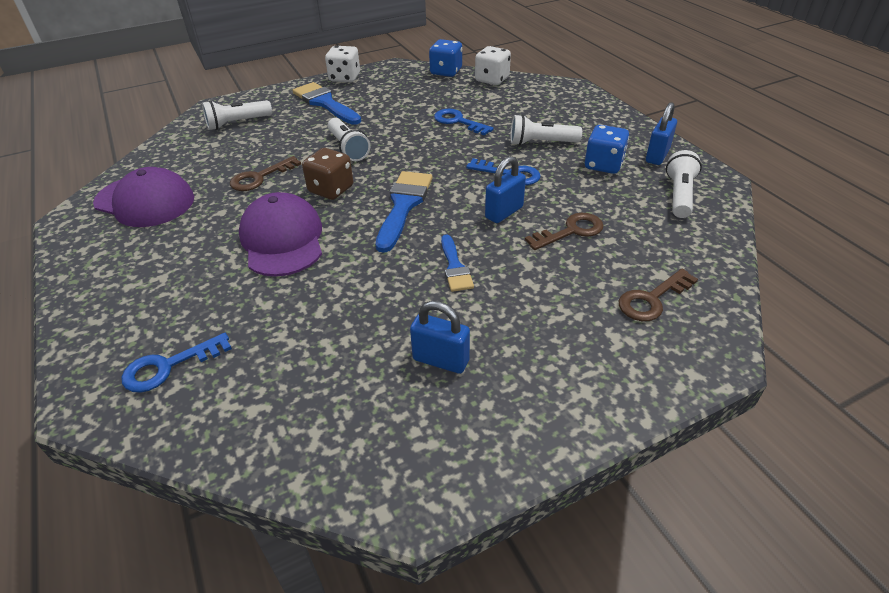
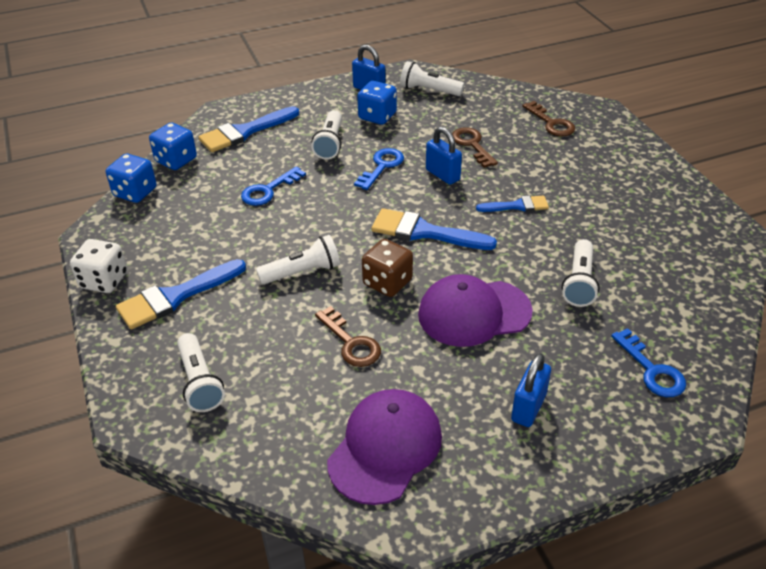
camera: 85 degrees left, 0 degrees up
blue padlock [410,301,470,374] -> blue padlock moved to [511,353,551,427]
white dice [475,46,511,85] -> blue dice [149,123,197,170]
none -> blue brush [198,106,299,152]
none -> white flashlight [562,239,600,307]

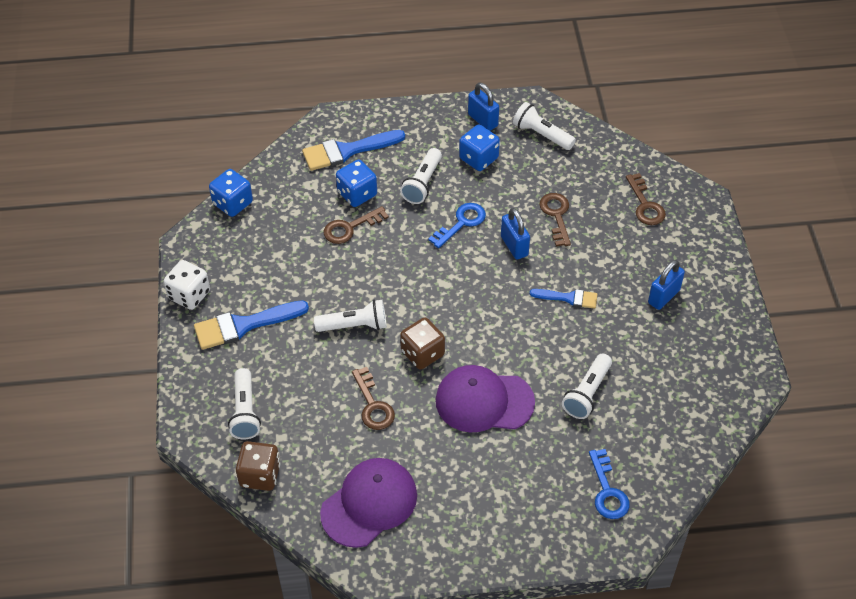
camera: 15 degrees right, 10 degrees up
blue dice [149,123,197,170] -> blue dice moved to [336,159,377,207]
blue key [241,166,306,206] -> brown key [324,206,389,244]
blue brush [371,208,497,250] -> none
blue padlock [511,353,551,427] -> blue padlock moved to [648,260,685,310]
none -> brown dice [236,441,280,491]

